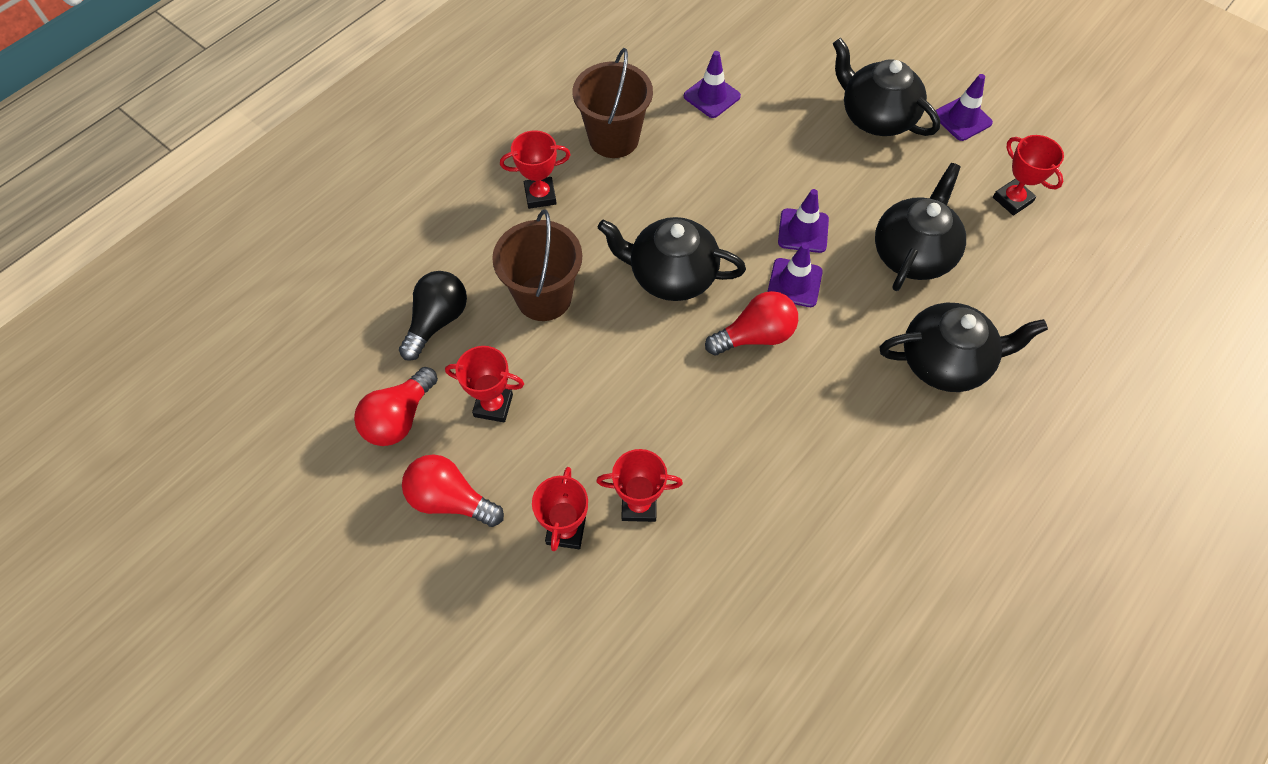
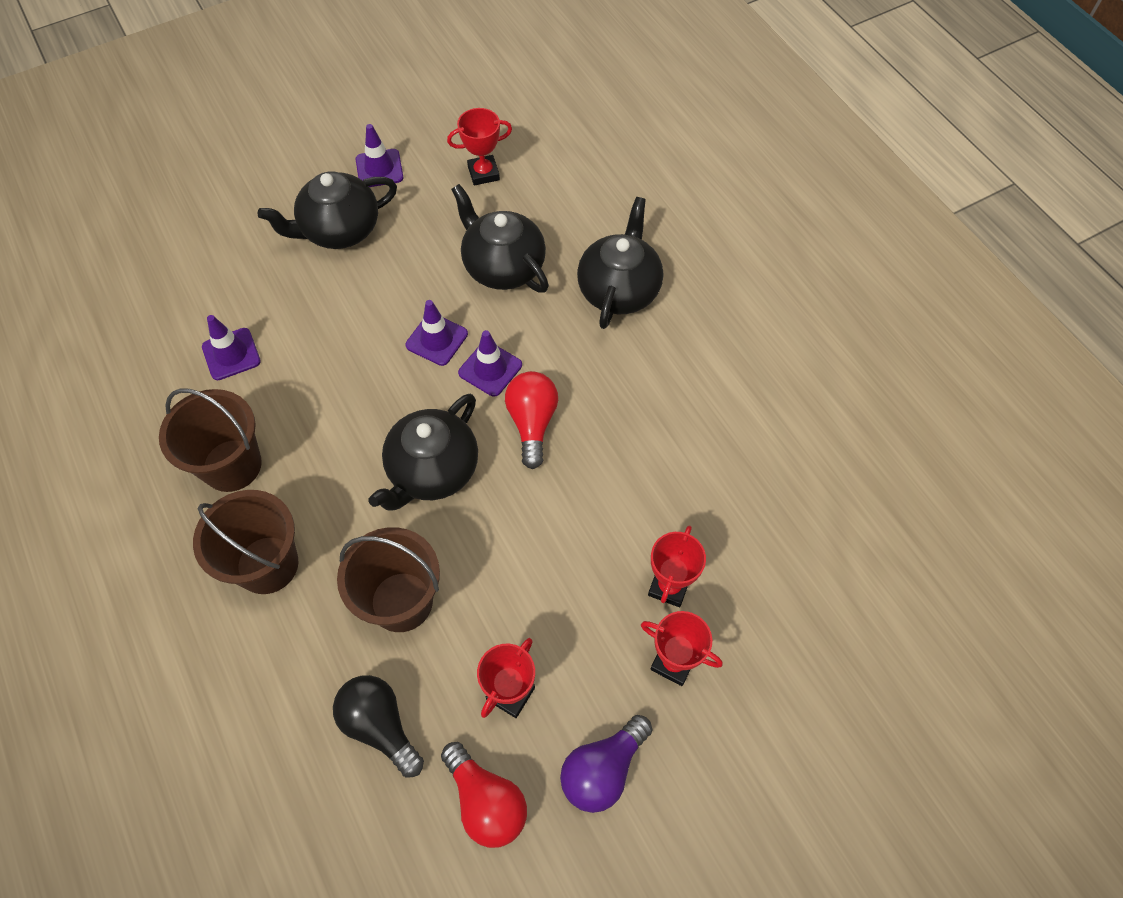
camera: 70 degrees left, 0 degrees up
red light bulb [402,454,504,527] -> purple light bulb [560,715,653,813]
red trophy [500,130,571,209] -> brown bucket [193,490,298,594]

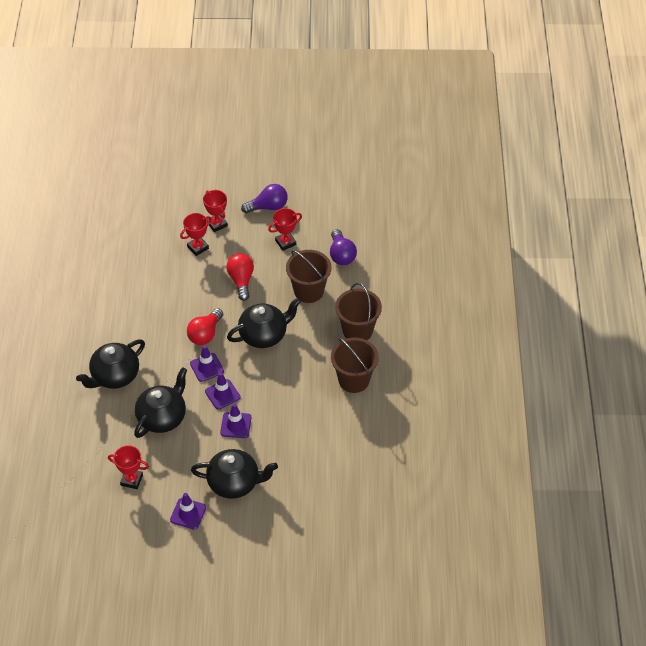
camera: 150 degrees left, 10 degrees down
purple traffic cone [202,315,261,380] -> purple traffic cone moved to [220,403,251,438]
black light bulb [333,675,424,778] -> purple light bulb [330,229,357,265]
red light bulb [441,742,527,848] -> red light bulb moved to [226,253,254,301]
black teapot [451,184,549,293] -> black teapot turned 135 degrees counterclockwise [134,367,187,438]

